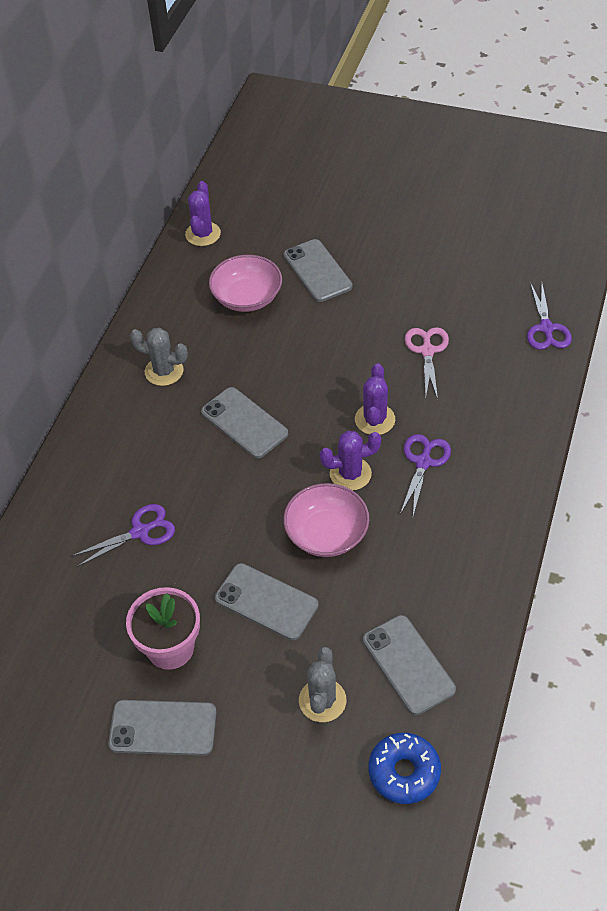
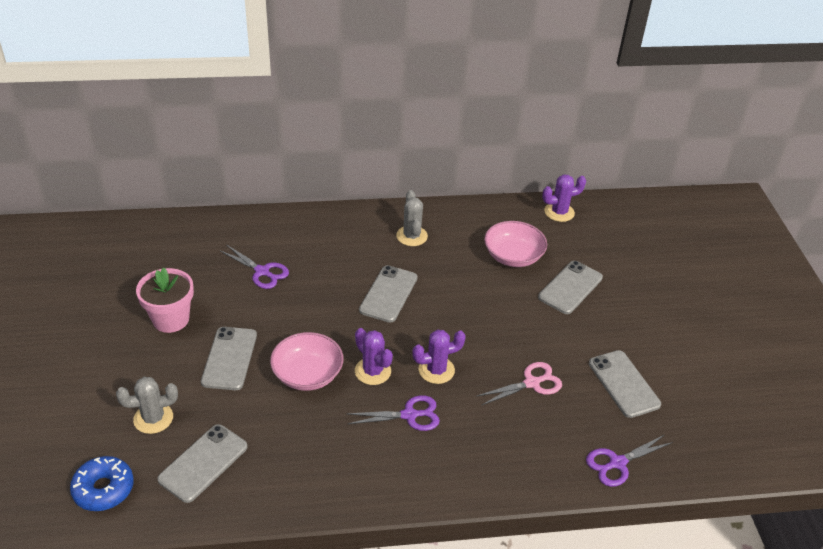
camera: 60 degrees right, 10 degrees down
grey phone [108,700,217,756] -> grey phone moved to [589,350,661,418]

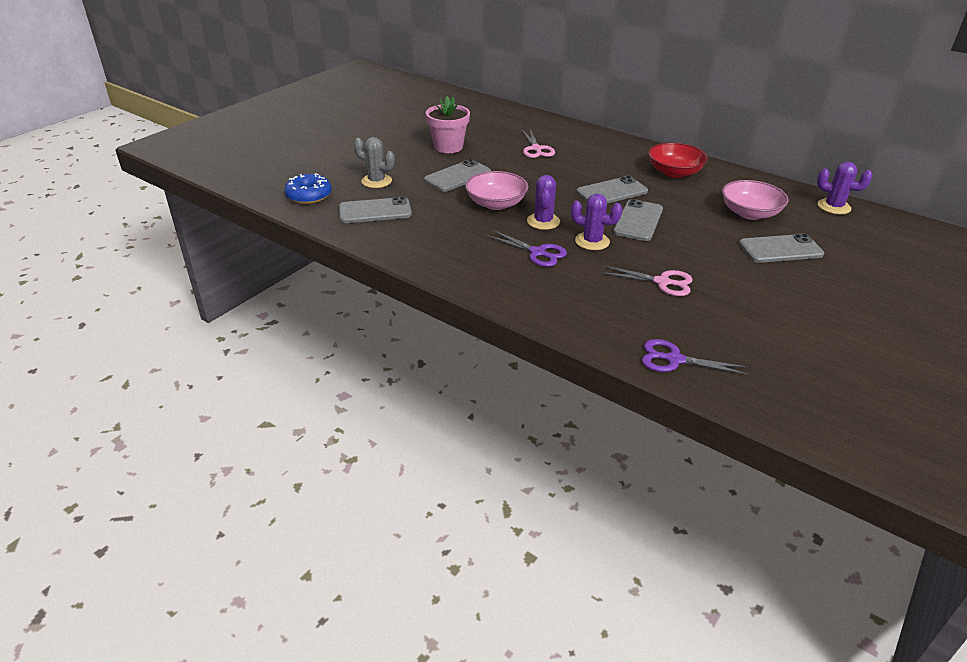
camera: 45 degrees right, 5 degrees down
purple scissors [219,244,289,289] -> pink scissors [522,129,555,158]
grey cactus [396,190,428,246] -> red bowl [648,142,708,178]
grey phone [589,350,661,418] -> grey phone moved to [613,199,663,241]

